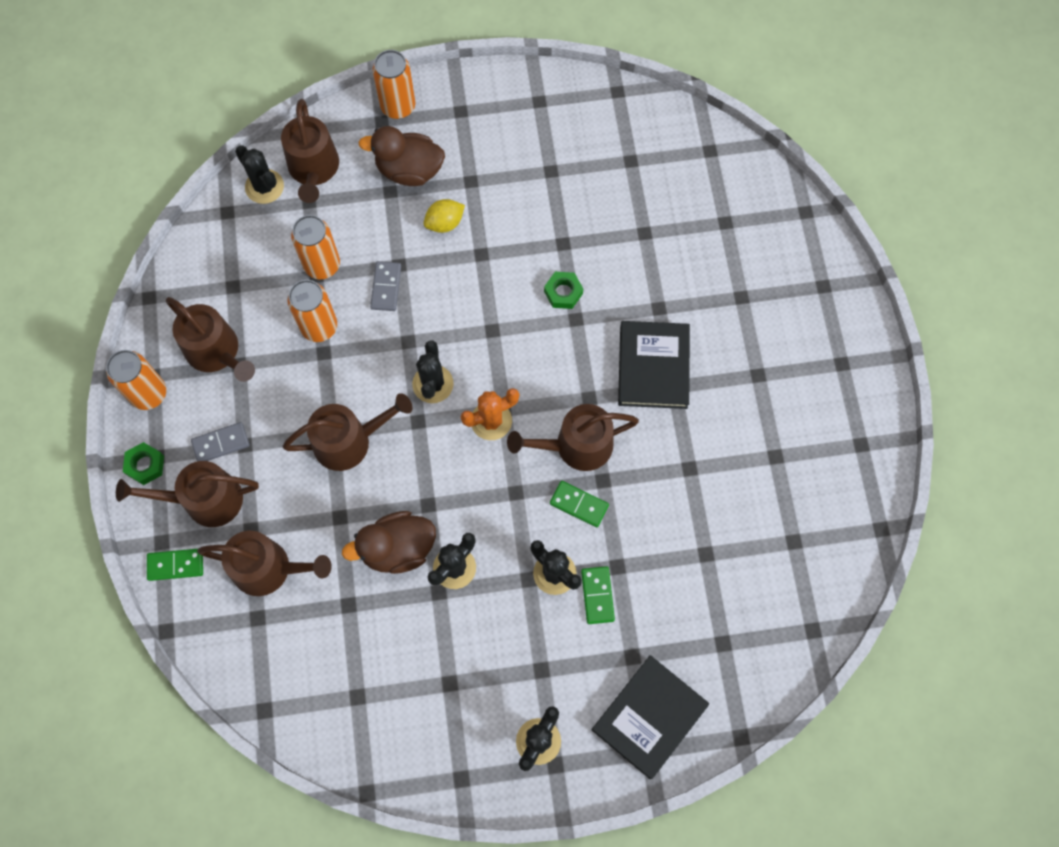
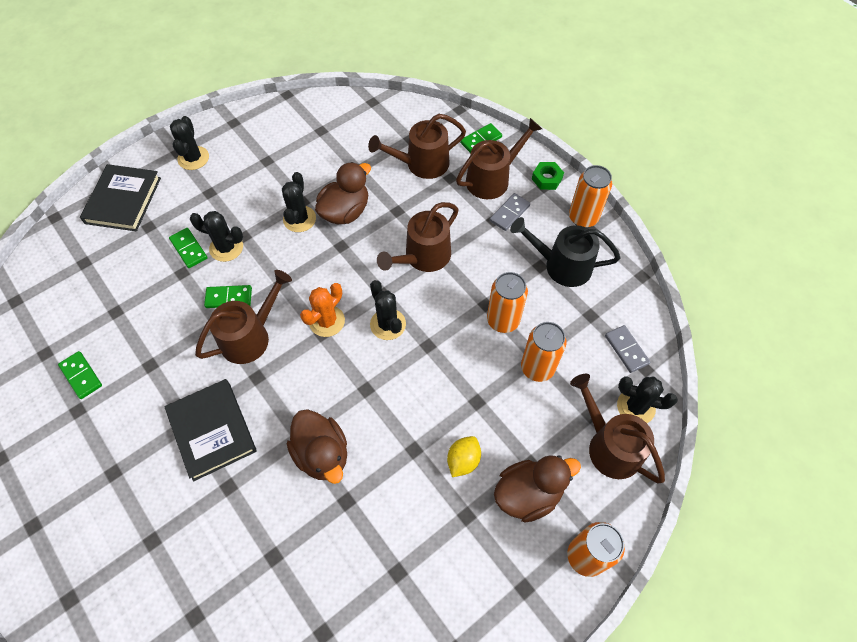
camera: 150 degrees right, 10 degrees down
brown watering can [166,297,255,382] -> black watering can [510,217,620,287]
grey domino [370,261,401,311] -> grey domino moved to [605,325,650,373]
green nut [544,272,583,309] -> brown duck [287,409,347,484]
none -> green domino [58,351,102,399]

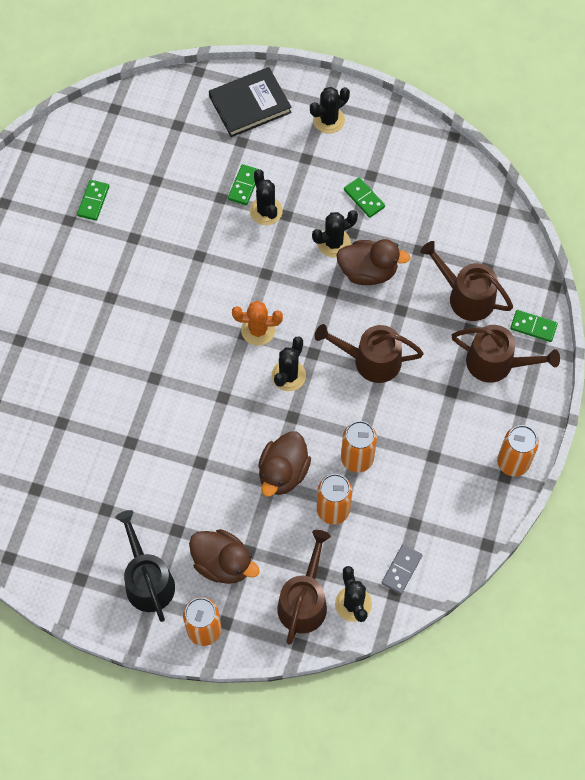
camera: 55 degrees right, 5 degrees up
black book [164,379,257,481] -> none
brown watering can [195,270,292,364] -> none
green domino [204,285,252,308] -> green domino moved to [344,177,385,218]
brown duck [287,409,347,484] -> brown duck moved to [258,431,311,497]
yellow lemon [447,436,481,477] -> none
grey domino [490,193,530,231] -> none
black watering can [510,217,620,287] -> black watering can moved to [115,510,175,622]
green nut [532,162,564,190] -> none

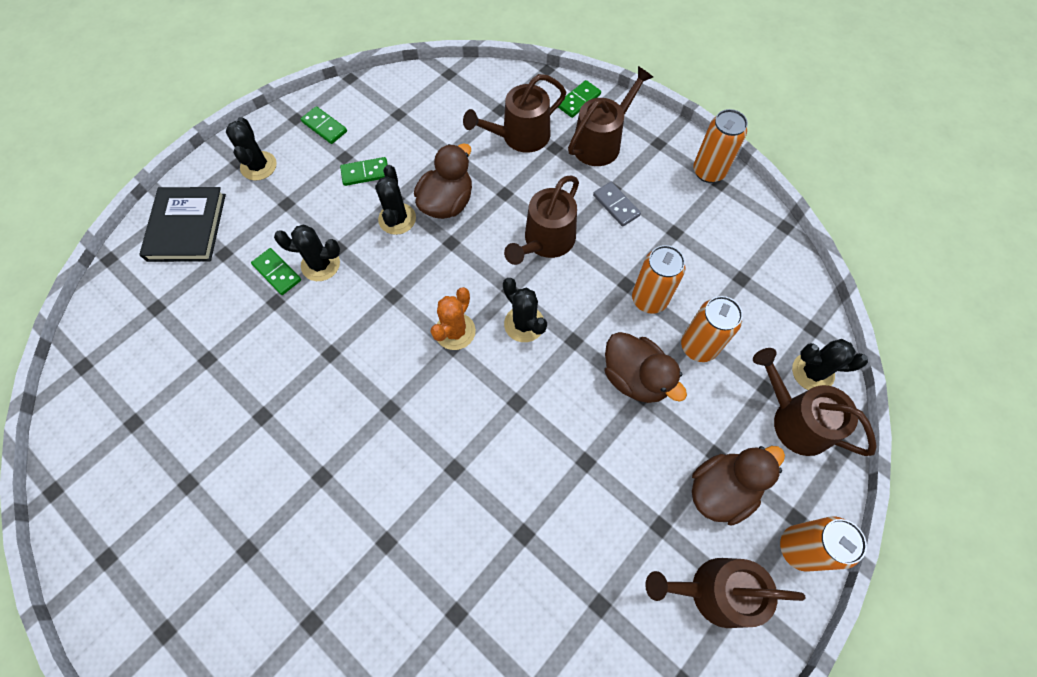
camera: 65 degrees left, 0 degrees up
green domino [77,180,109,221] -> green domino moved to [301,106,347,144]
black watering can [115,510,175,622] -> brown watering can [645,558,805,628]
grey domino [381,544,422,594] -> grey domino moved to [593,182,641,227]

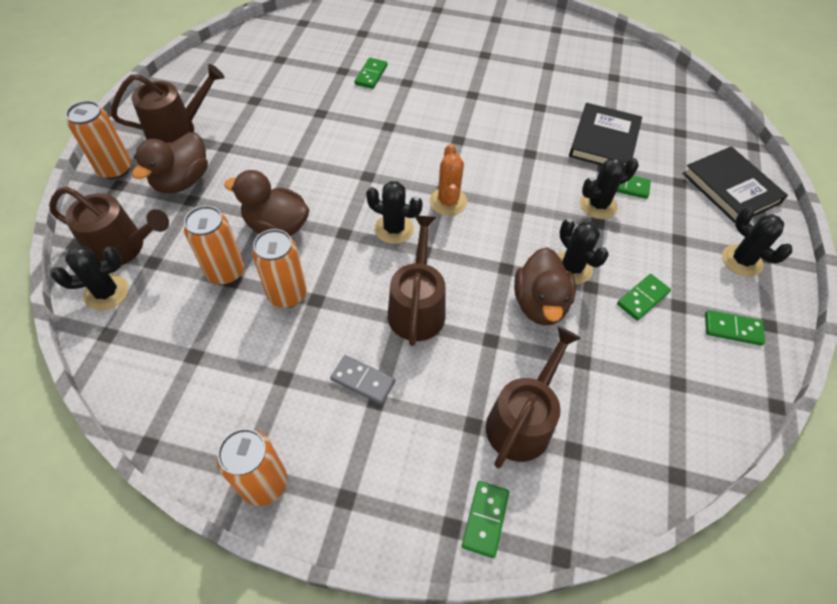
camera: 150 degrees right, 10 degrees down
brown watering can [568,66,653,166] -> none
none -> green domino [354,58,387,89]
none -> black book [569,103,642,166]

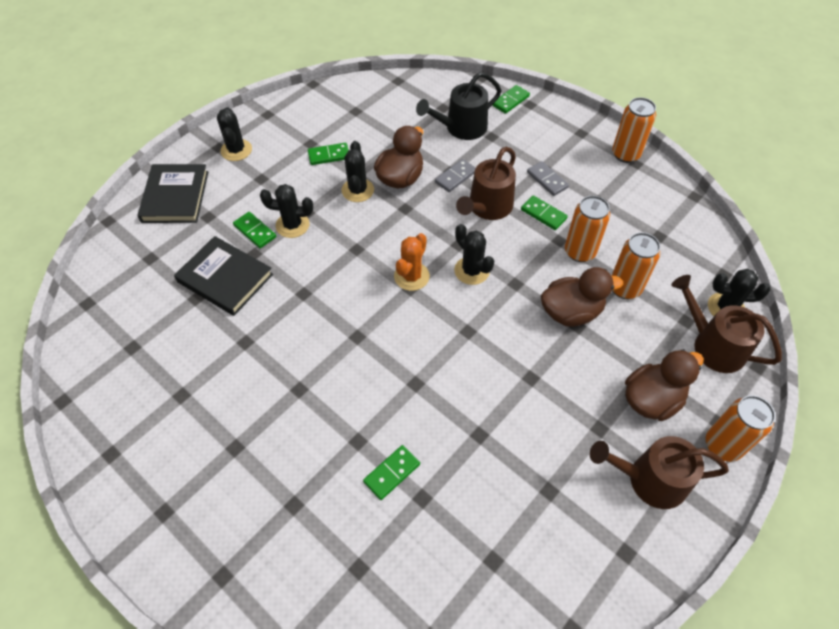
camera: 150 degrees left, 0 degrees up
brown duck [224,170,309,236] -> brown duck turned 60 degrees counterclockwise [541,267,623,327]
brown watering can [486,326,581,468] -> black watering can [416,72,501,140]
black book [569,103,642,166] -> black book turned 75 degrees clockwise [174,236,273,316]
green domino [705,310,765,346] -> green domino moved to [521,195,568,230]
none -> grey domino [435,159,476,192]

